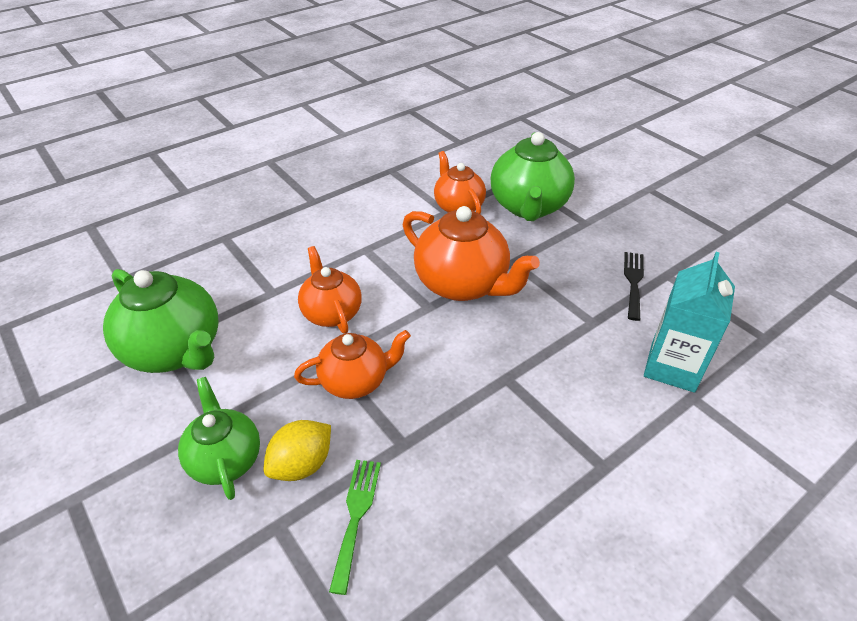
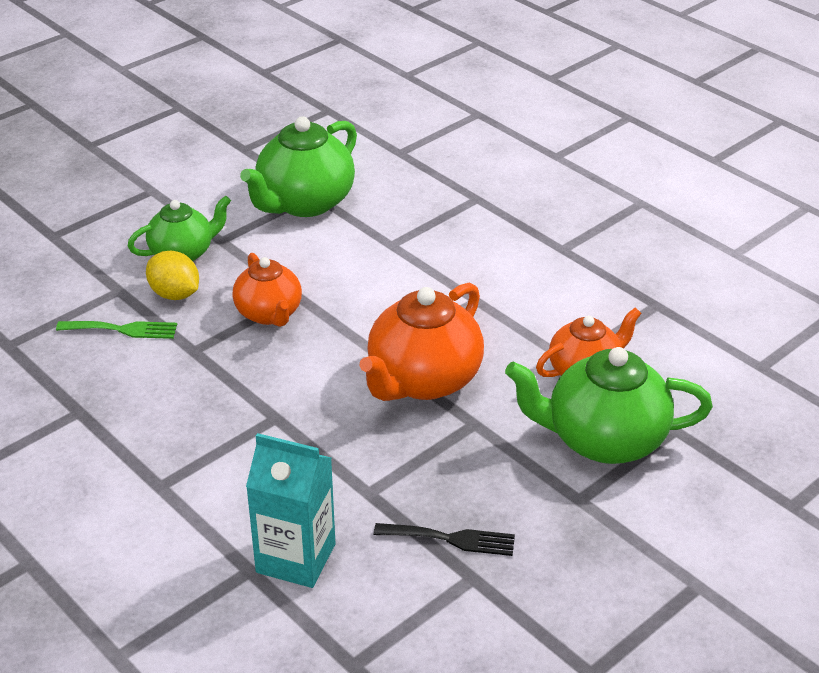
camera: 85 degrees right, 5 degrees down
orange teapot [298,246,362,334] -> none

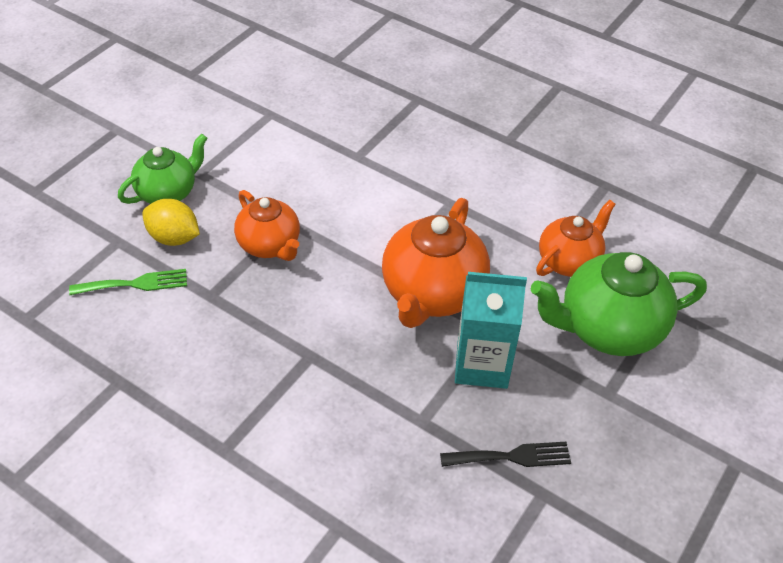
camera: 15 degrees left, 10 degrees up
green teapot [240,116,357,217] -> none
turquoise carton [246,433,336,588] -> turquoise carton moved to [455,272,527,389]

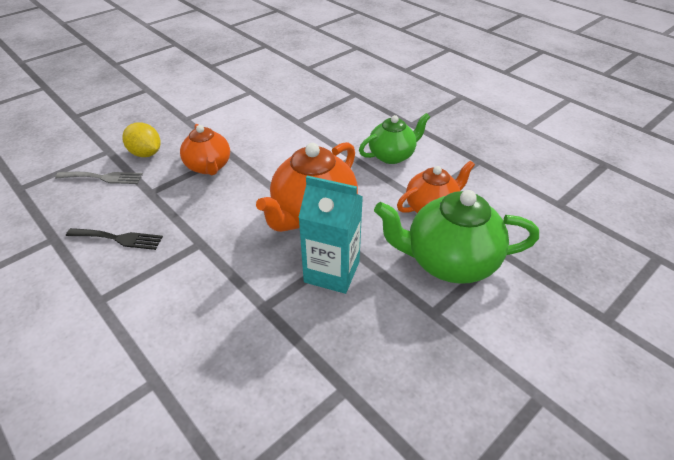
camera: 15 degrees right, 5 degrees down
green fork [69,269,187,295] -> grey fork [55,172,143,184]
green teapot [118,134,207,204] -> green teapot moved to [359,113,430,164]
black fork [440,442,571,467] -> black fork moved to [66,228,163,250]

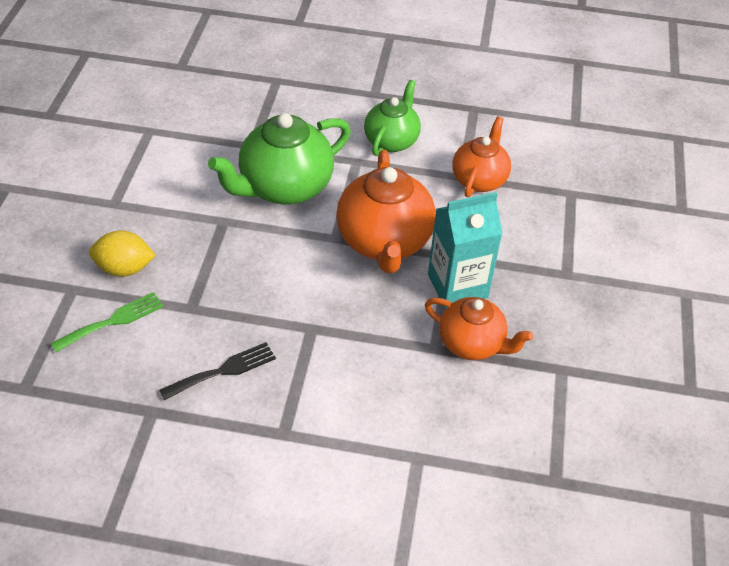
camera: 40 degrees left, 5 degrees up
grey fork [55,172,143,184] -> green fork [50,292,164,352]
orange teapot [180,124,230,175] -> orange teapot moved to [425,297,533,360]
green teapot [374,190,539,284] -> green teapot moved to [208,113,351,204]

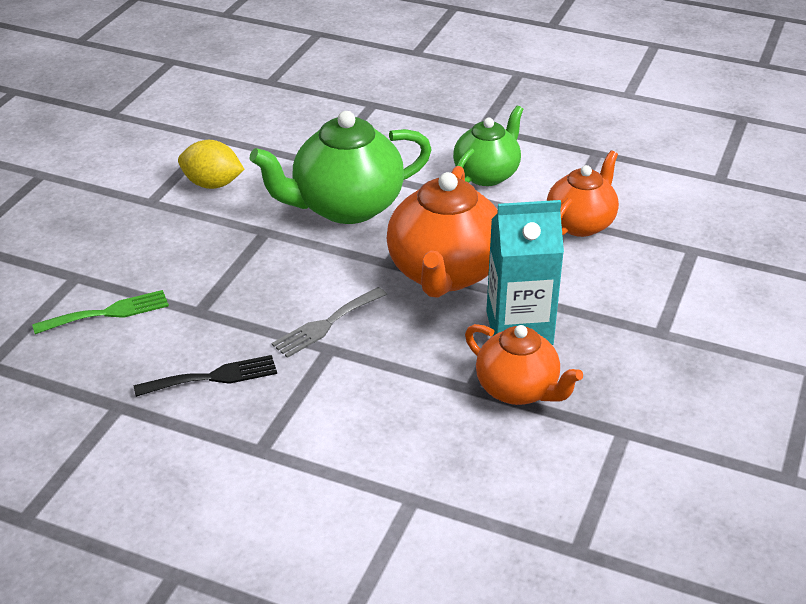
camera: 15 degrees right, 10 degrees down
yellow lemon [89,230,156,277] -> yellow lemon moved to [178,140,245,189]
none -> grey fork [272,287,387,358]

